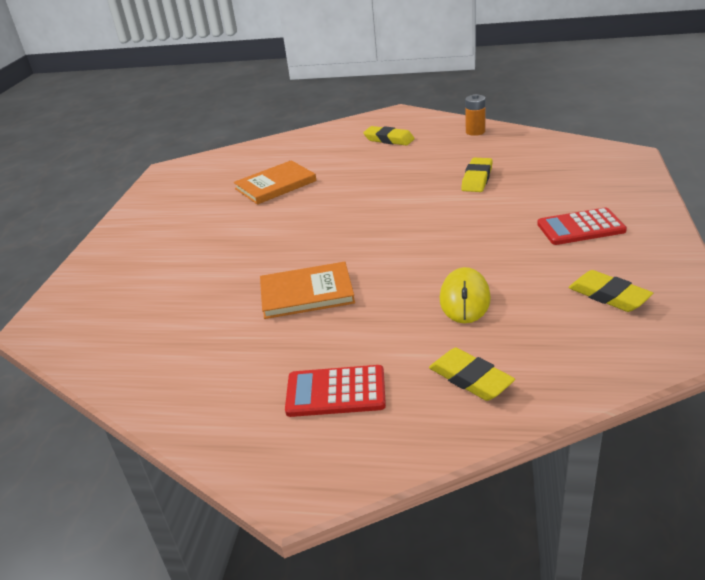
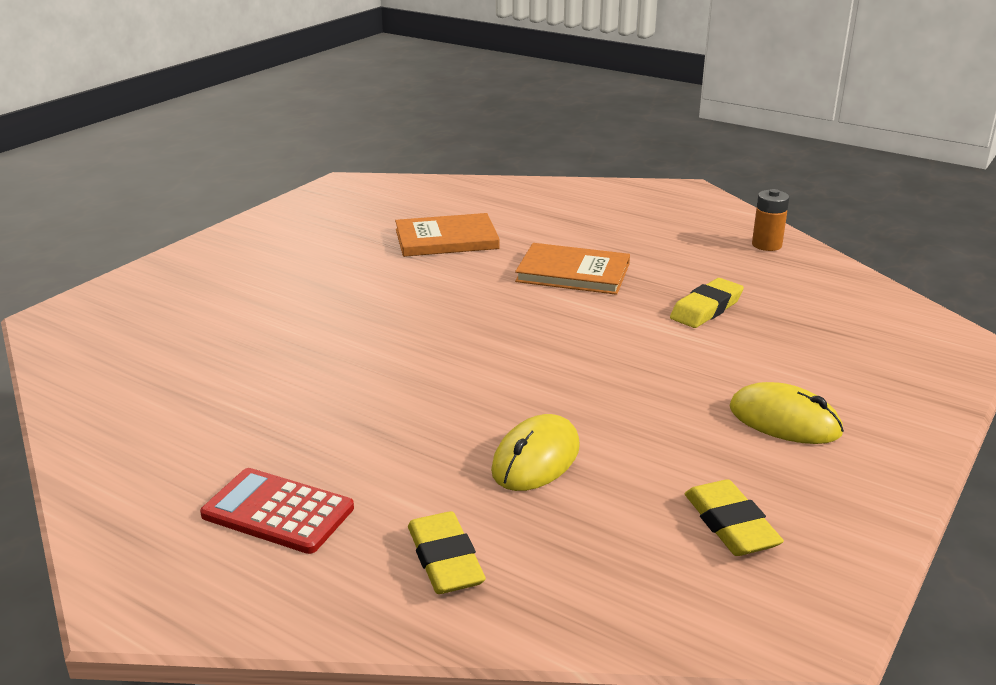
camera: 20 degrees right, 5 degrees down
orange book [260,262,355,319] -> orange book moved to [515,243,630,295]
yellow eraser [363,126,415,146] -> none
red calculator [537,207,627,245] -> yellow mouse [729,382,844,444]

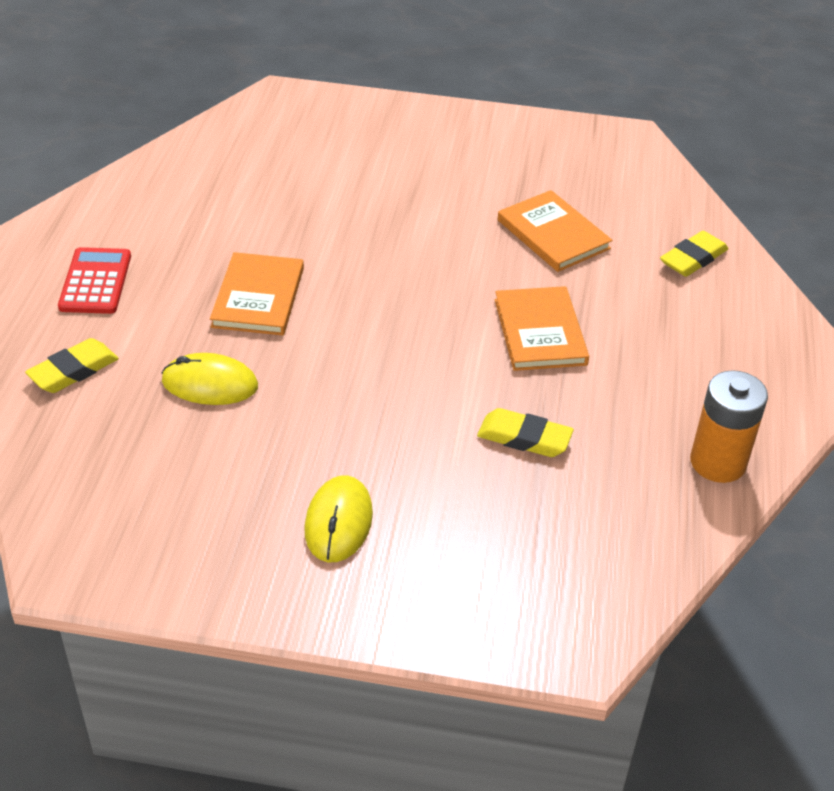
camera: 65 degrees right, 15 degrees up
yellow eraser [685,479,784,556] -> yellow eraser moved to [660,231,728,277]
orange battery [752,189,789,251] -> orange battery [690,370,768,483], size x1.57
none -> orange book [210,252,304,336]

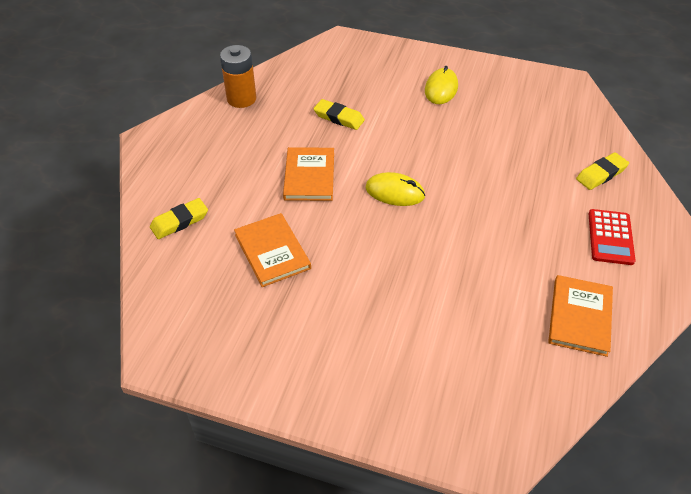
camera: 170 degrees left, 5 degrees up
yellow mouse [162,353,258,405] -> yellow mouse moved to [366,172,425,206]
orange book [210,252,304,336] -> orange book moved to [548,275,613,357]

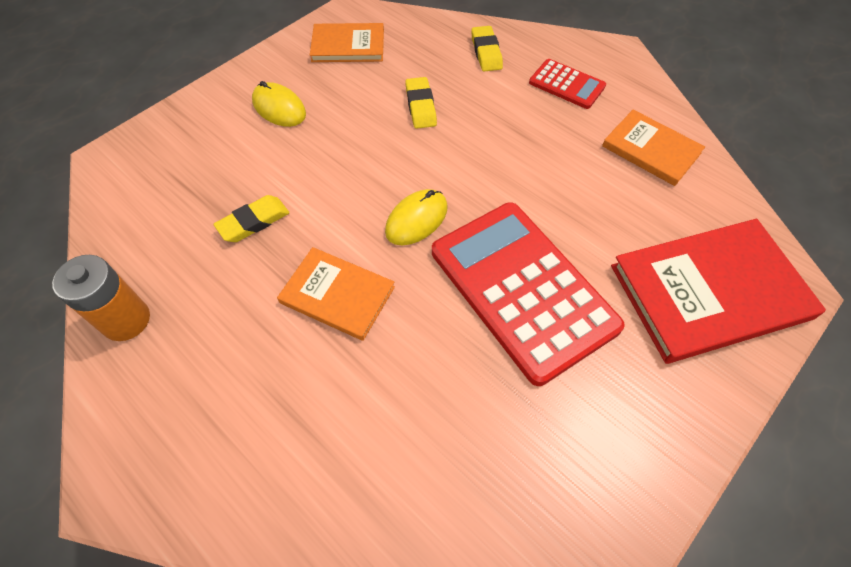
camera: 65 degrees left, 10 degrees up
yellow eraser [150,198,208,239] -> yellow eraser moved to [405,77,437,129]
orange book [234,213,311,287] -> orange book moved to [310,23,384,62]
none -> red calculator [432,202,625,386]
none -> red book [611,219,826,364]

